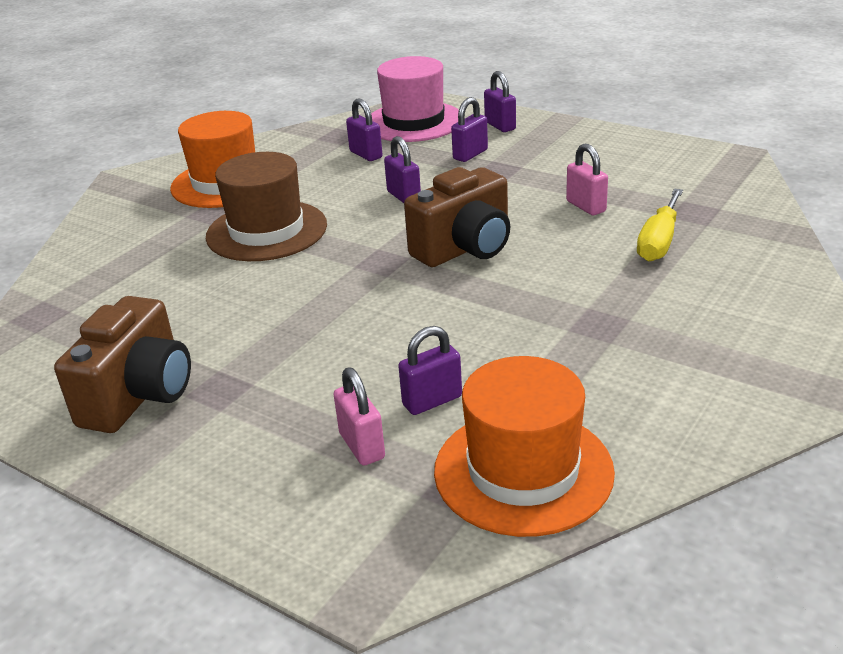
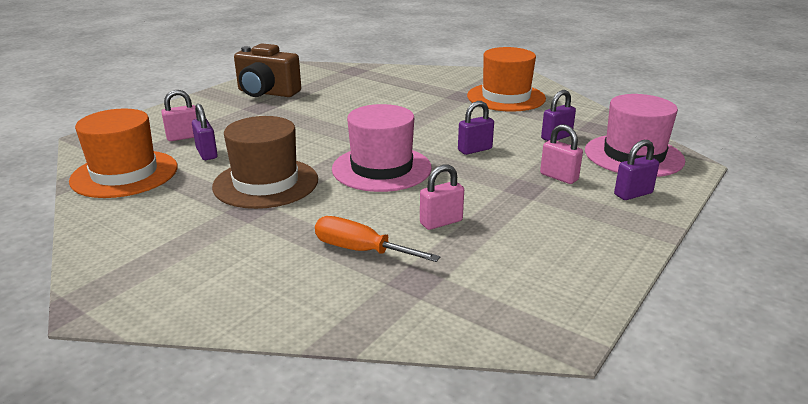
camera: 90 degrees right, 5 degrees down
brown hat [206,152,327,261] -> brown hat moved to [212,116,318,209]
brown camera [404,167,510,267] -> pink hat [332,104,432,192]
purple padlock [451,97,488,162] -> pink padlock [540,124,583,184]
yellow screwdriver [637,189,683,262] -> orange screwdriver [315,216,440,262]

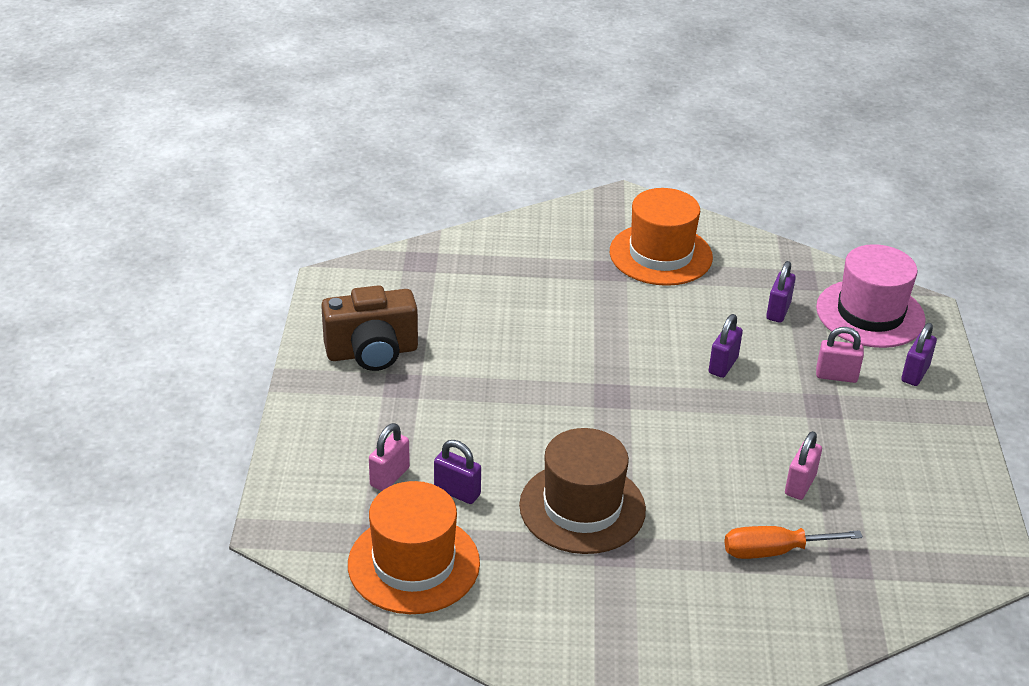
camera: 35 degrees left, 10 degrees up
pink hat [332,104,432,192] -> none

